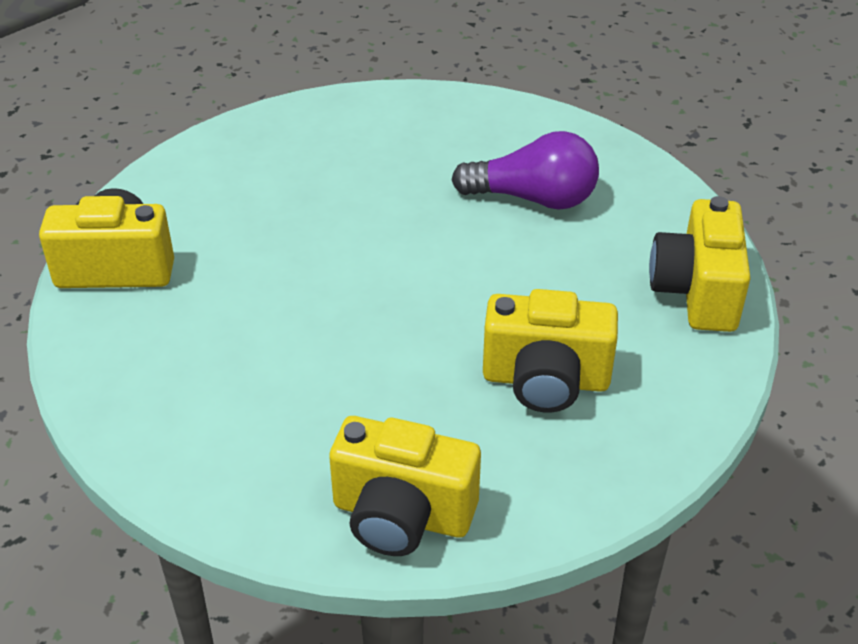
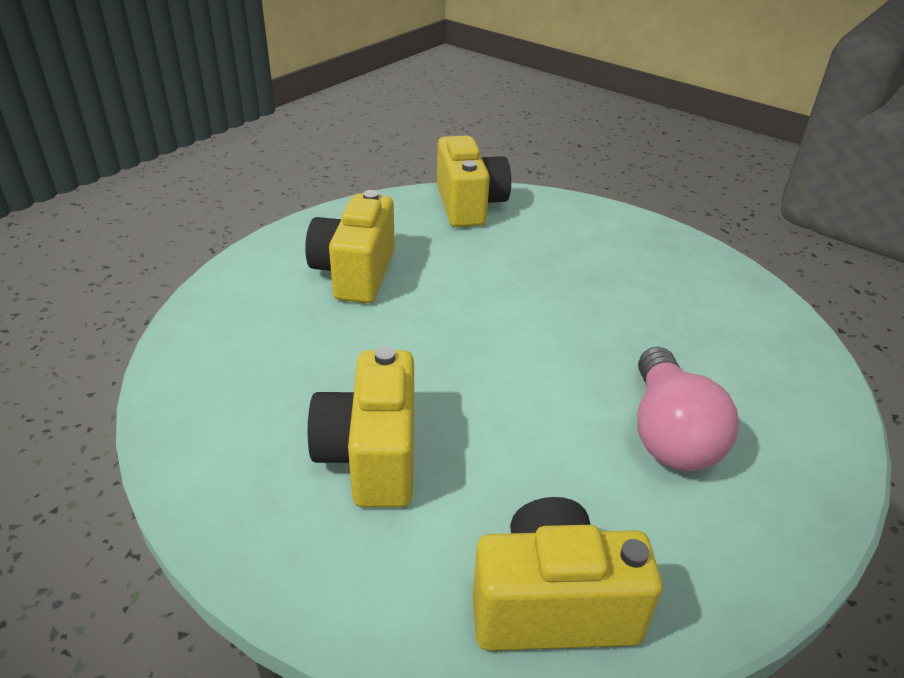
camera: 80 degrees right, 5 degrees down
yellow camera [329,416,481,556] -> yellow camera moved to [305,190,395,303]
purple light bulb [452,131,599,210] -> pink light bulb [637,347,739,471]

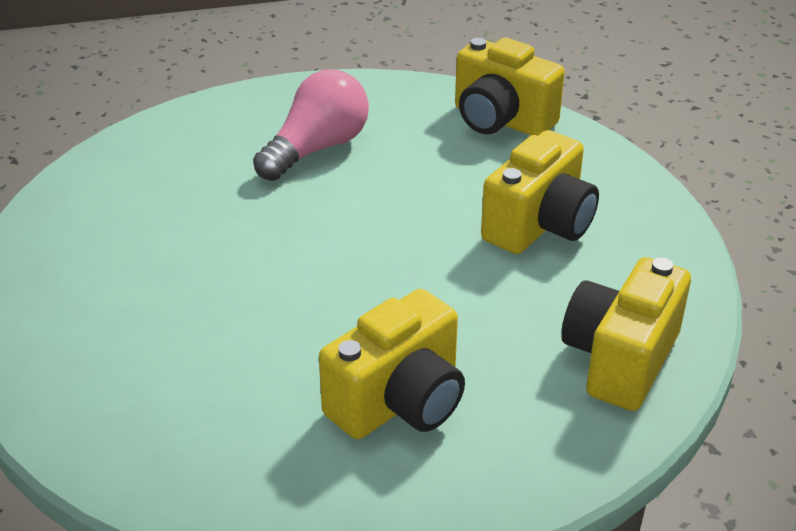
camera: 140 degrees left, 0 degrees up
yellow camera [437,136,511,227] -> yellow camera moved to [561,257,691,411]

